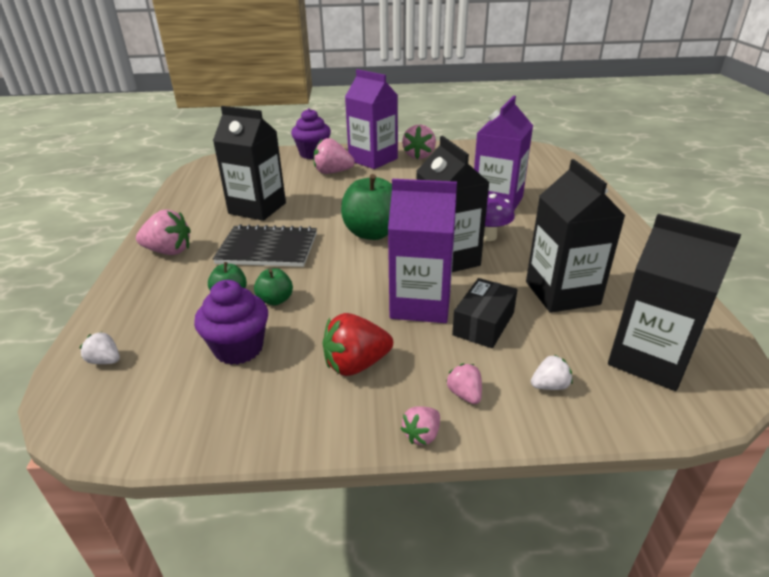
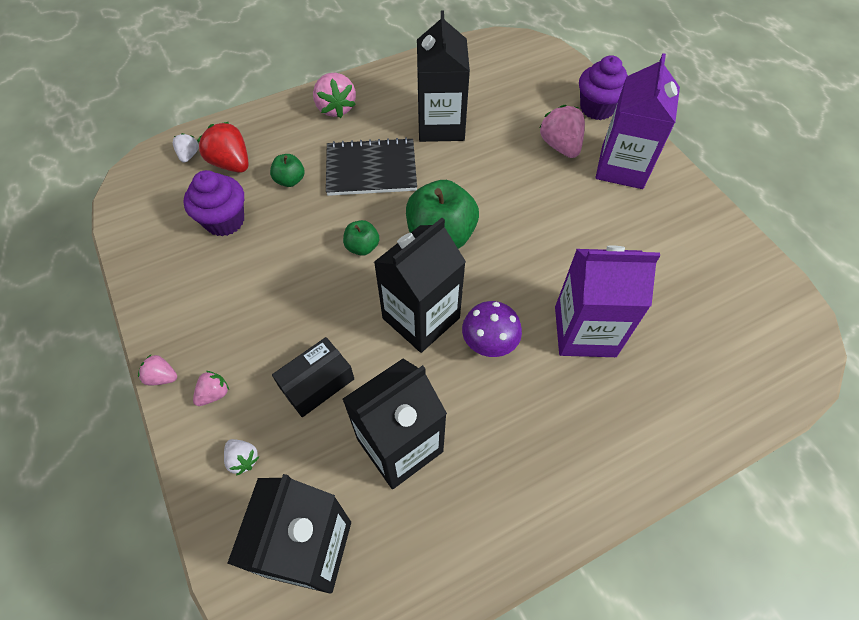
camera: 65 degrees right, 25 degrees up
black notebook [213,224,317,267] -> black notebook turned 75 degrees counterclockwise [326,137,417,196]
green apple [254,268,293,305] -> green apple moved to [343,220,379,256]
red strawberry [322,313,393,376] -> red strawberry moved to [197,122,249,173]
purple carton [388,179,457,323] -> none
pink strawberry [402,124,436,159] -> none
black box [452,278,517,348] -> black box turned 45 degrees counterclockwise [272,337,354,417]

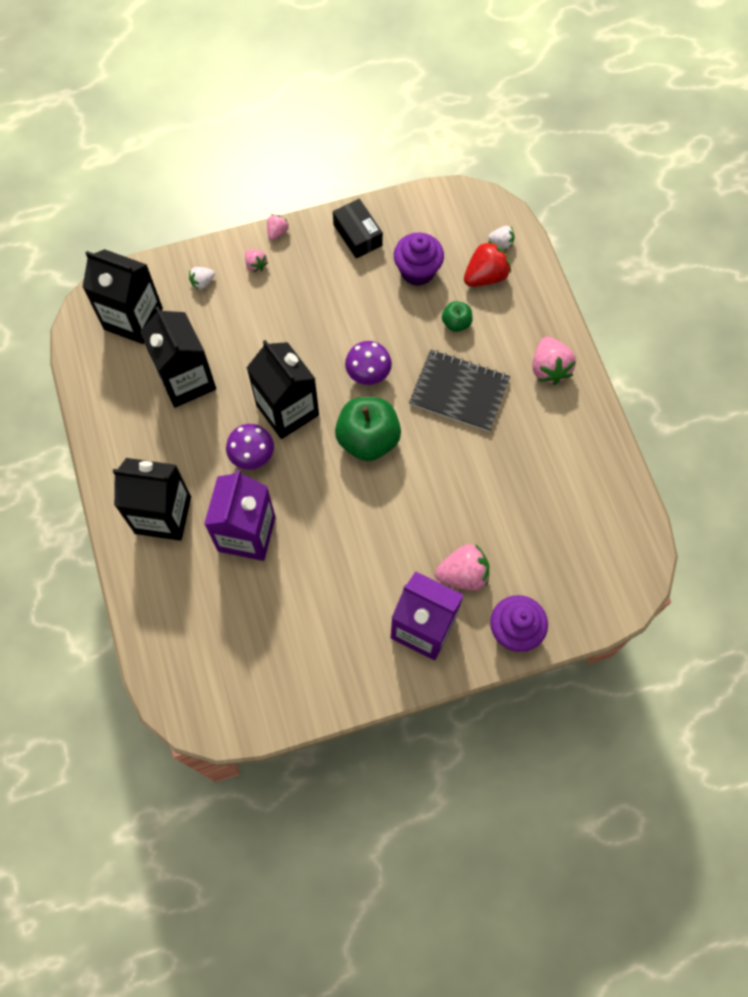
camera: 100 degrees right, 10 degrees up
black box [272,337,354,417] -> black box moved to [333,199,383,259]
pink strawberry [313,73,356,118] -> pink strawberry turned 90 degrees counterclockwise [533,337,576,385]
black notebook [326,137,417,196] -> black notebook turned 75 degrees counterclockwise [409,350,510,432]
green apple [343,220,379,256] -> purple mushroom [345,341,392,385]
black carton [417,10,470,142] -> black carton moved to [113,458,191,541]

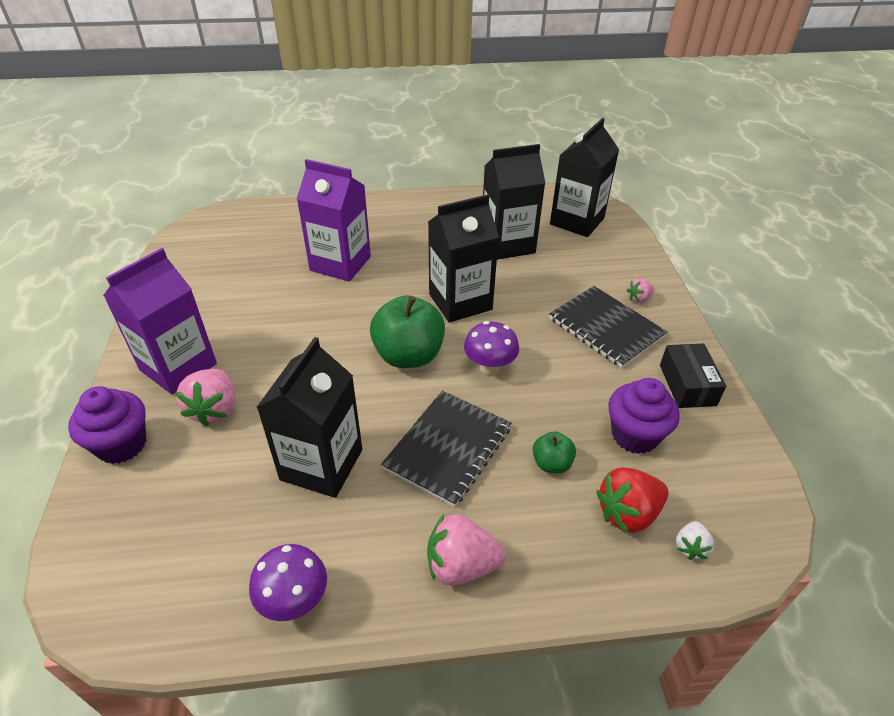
camera: 100 degrees right, 25 degrees down
black carton [113,458,191,541] -> black carton moved to [256,337,362,498]
white strawberry [189,267,215,289] -> none
purple mushroom [226,424,274,470] -> purple mushroom moved to [249,544,327,621]
pink strawberry [267,214,289,241] -> none
black box [333,199,383,259] -> black box turned 75 degrees counterclockwise [660,343,726,408]
red strawberry [464,240,511,287] -> red strawberry turned 90 degrees clockwise [596,467,669,534]
none -> black notebook [549,286,668,368]

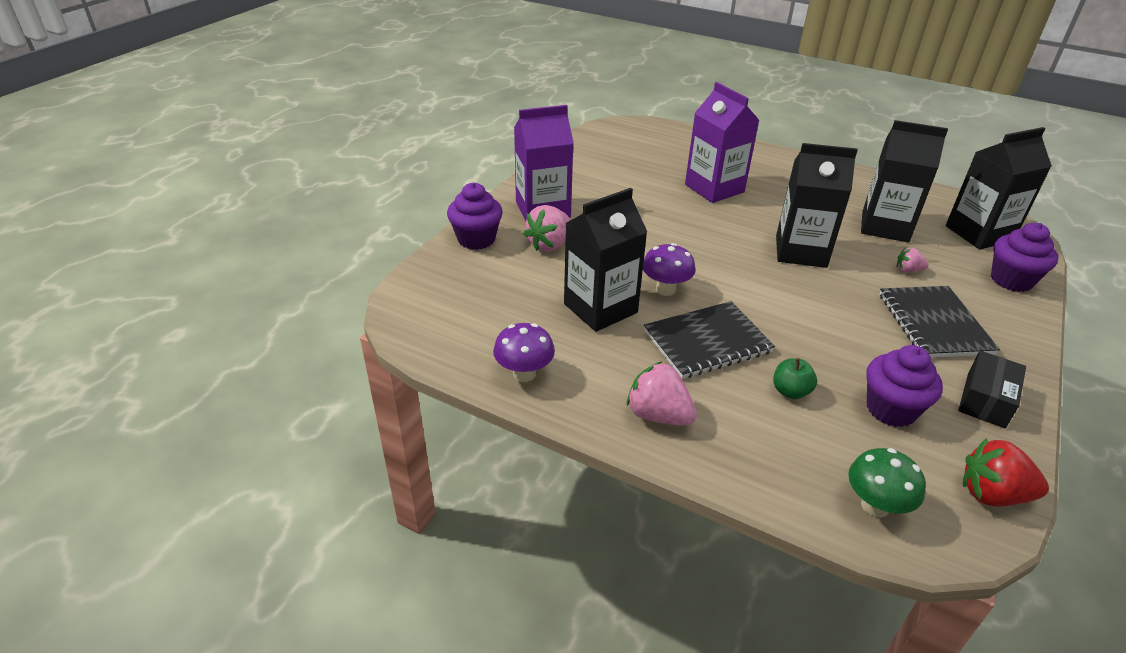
camera: 35 degrees right, 5 degrees down
green apple [370,295,445,368] -> none
purple mushroom [464,321,519,375] -> purple mushroom moved to [643,243,696,296]
red strawberry [596,467,669,534] -> red strawberry moved to [963,438,1049,507]
pink strawberry [627,278,655,303] -> pink strawberry moved to [897,248,929,273]
white strawberry [676,521,714,560] -> green mushroom [848,448,926,518]
none -> purple cupcake [991,223,1058,292]

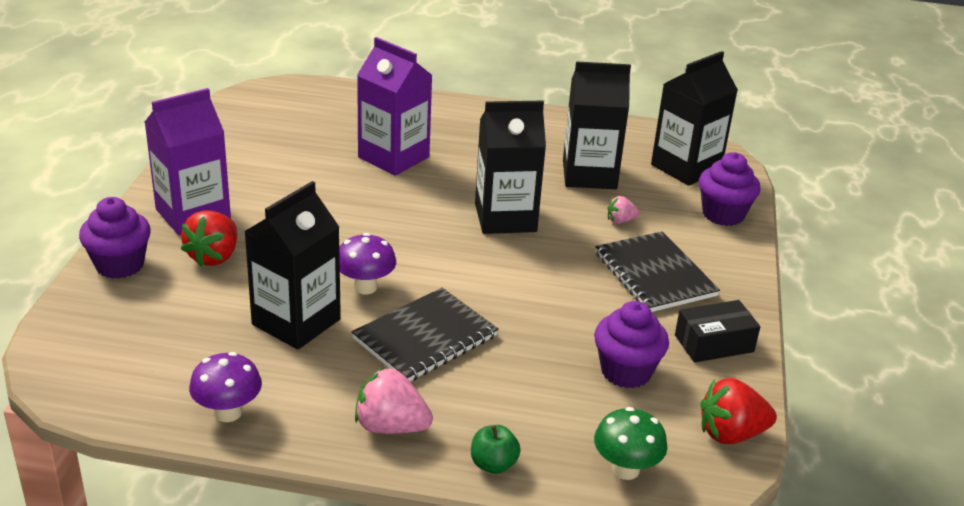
camera: 20 degrees left, 5 degrees down
pink strawberry [524,205,570,252] -> red strawberry [181,210,237,267]
green apple [773,358,817,399] -> green apple moved to [471,425,521,474]
black box [958,351,1026,428] -> black box turned 60 degrees clockwise [675,300,760,363]

